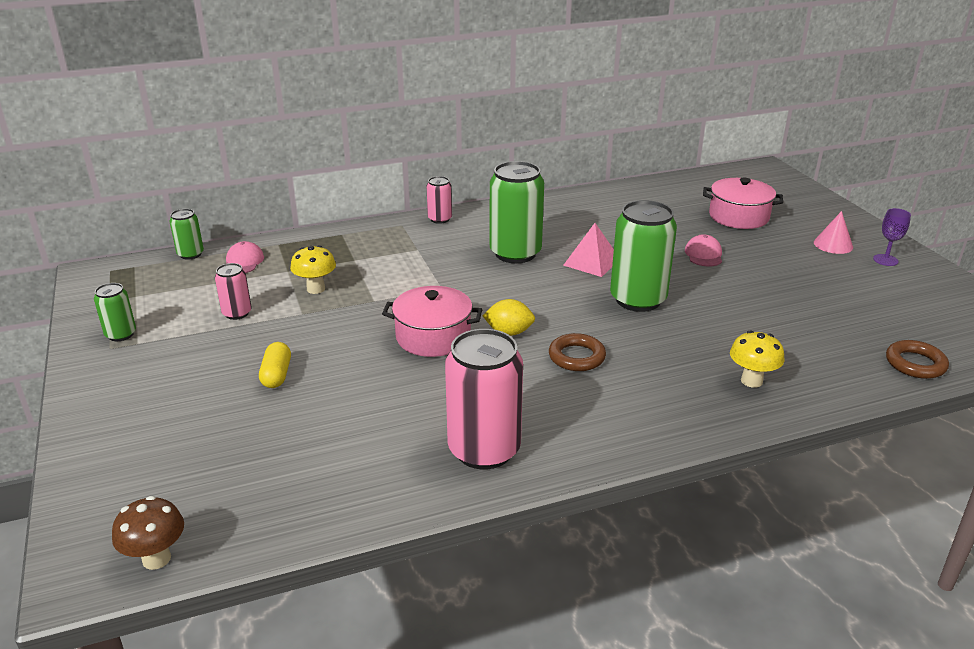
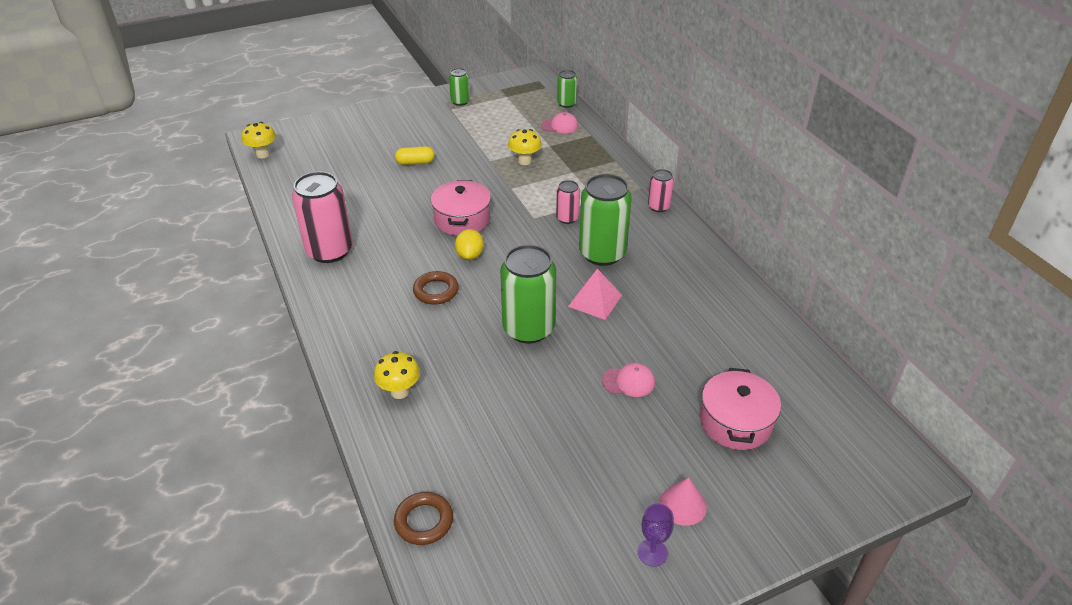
camera: 85 degrees right, 10 degrees up
brown mushroom [112,496,184,570] -> yellow mushroom [242,122,276,158]
pink can [215,263,252,320] -> pink can moved to [556,180,580,224]

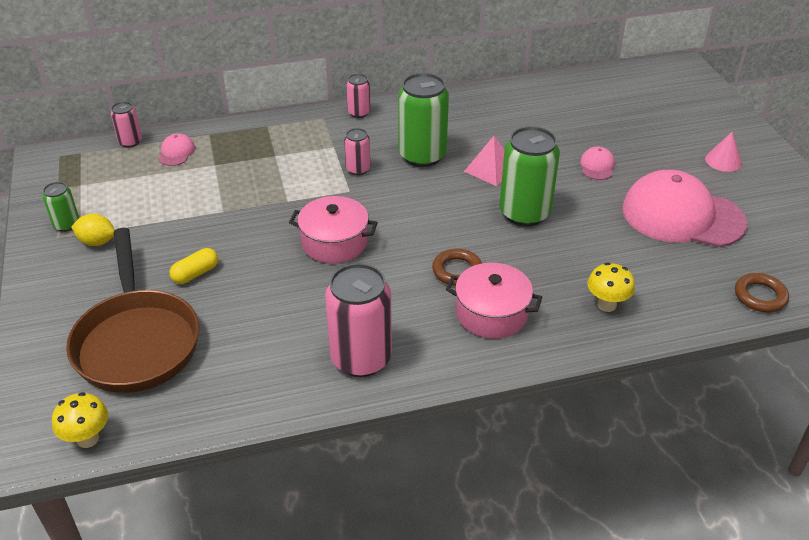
camera: 80 degrees left, 0 degrees up
yellow capsule [395,146,435,165] -> yellow capsule turned 45 degrees clockwise [169,248,218,284]
yellow lemon [455,229,484,260] -> yellow lemon moved to [71,214,115,246]
yellow mushroom [508,129,542,165] -> none
green can [557,70,577,108] -> pink can [111,102,142,147]
purple goblet [638,504,674,567] -> none
pink pot [700,368,781,450] -> pink pot moved to [446,263,542,339]
none -> brown pan [66,228,200,393]
none -> pink cap [622,170,747,247]

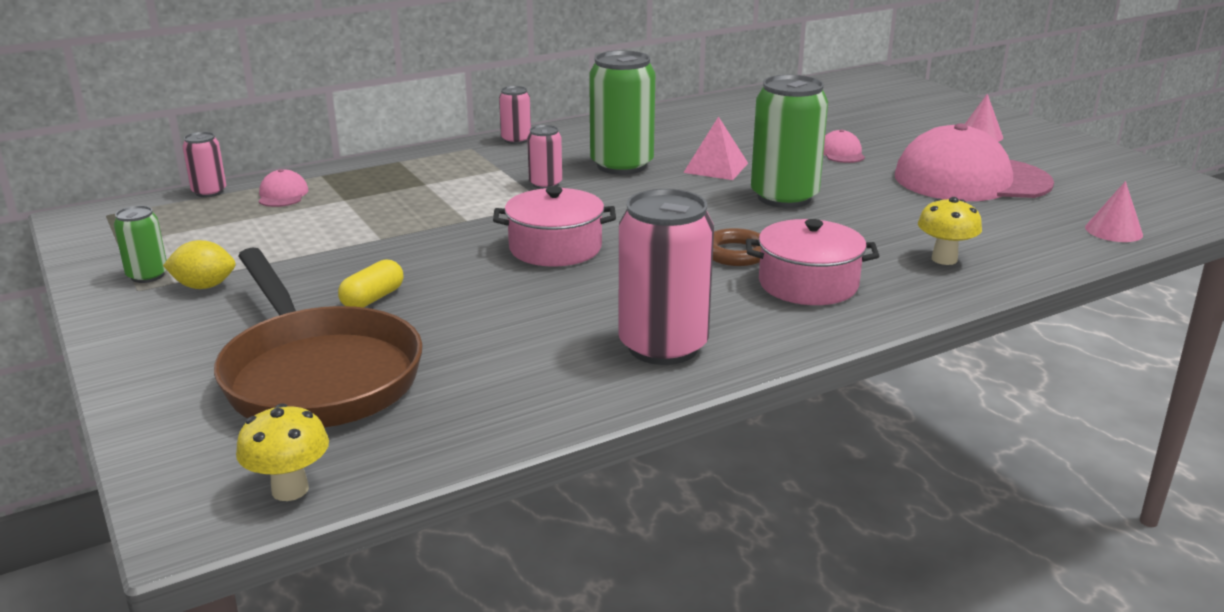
camera: 15 degrees left, 15 degrees down
brown ring [735,273,789,312] -> pink cone [1085,181,1143,242]

